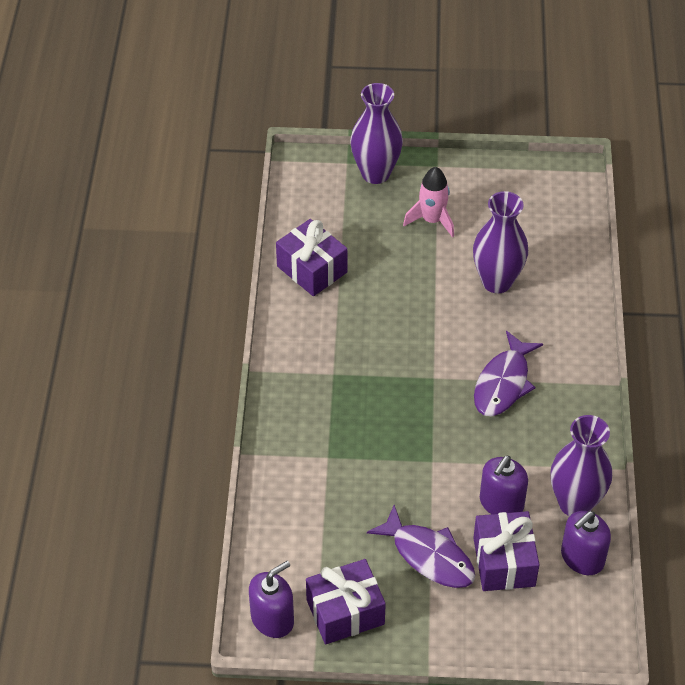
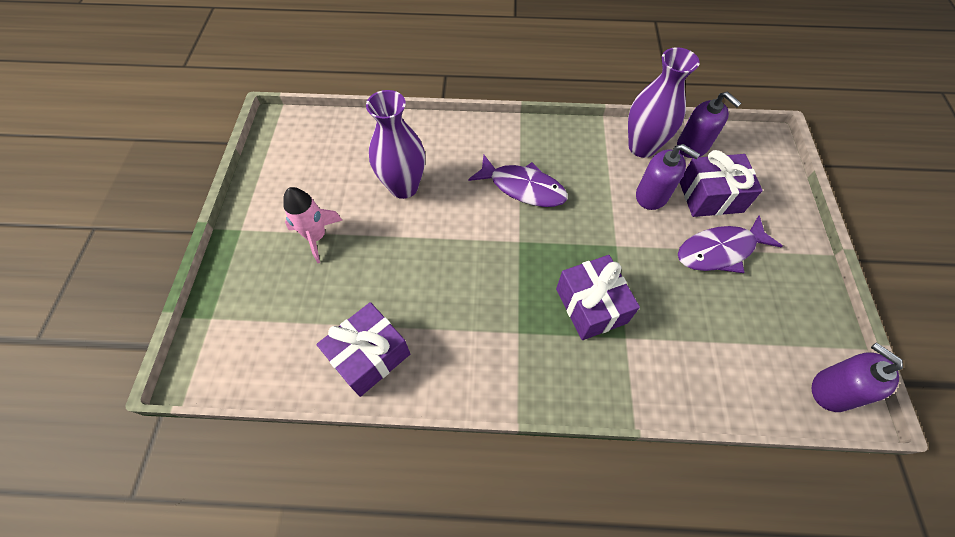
camera: 90 degrees left, 10 degrees up
purple gift [306,559,386,644] -> purple gift moved to [556,255,640,340]
purple vase [350,83,403,184] -> none
purple fish [367,505,475,588] -> purple fish turned 150 degrees counterclockwise [678,216,782,273]

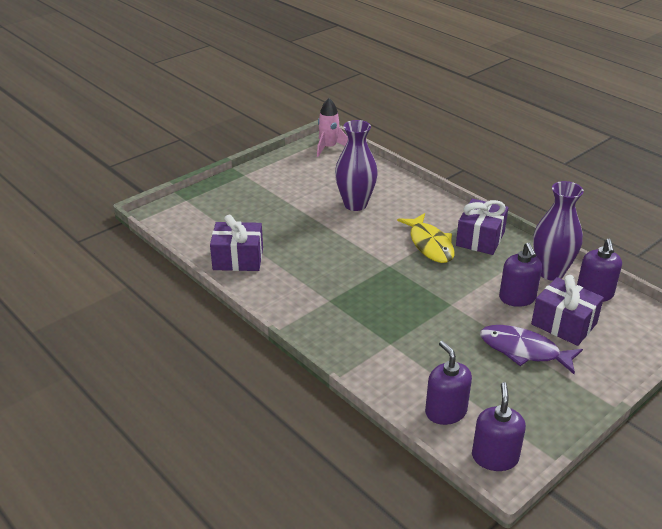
camera: 45 degrees right, 25 degrees down
pink rocket [283,187,342,263] -> pink rocket moved to [317,98,348,157]
purple fish [468,155,568,207] -> yellow fish [397,213,455,263]
purple gift [556,255,640,340] -> purple gift moved to [456,198,509,255]
none -> purple soap dispenser [425,341,472,425]

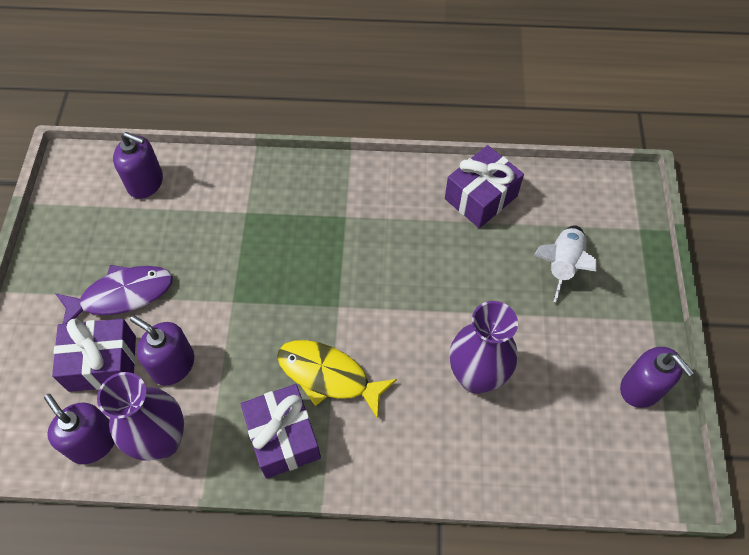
camera: 135 degrees right, 25 degrees up
pink rocket [317,98,348,157] -> none
purple soap dispenser [472,382,526,471] -> purple soap dispenser moved to [620,347,694,408]
none -> white rocket [534,225,597,302]

